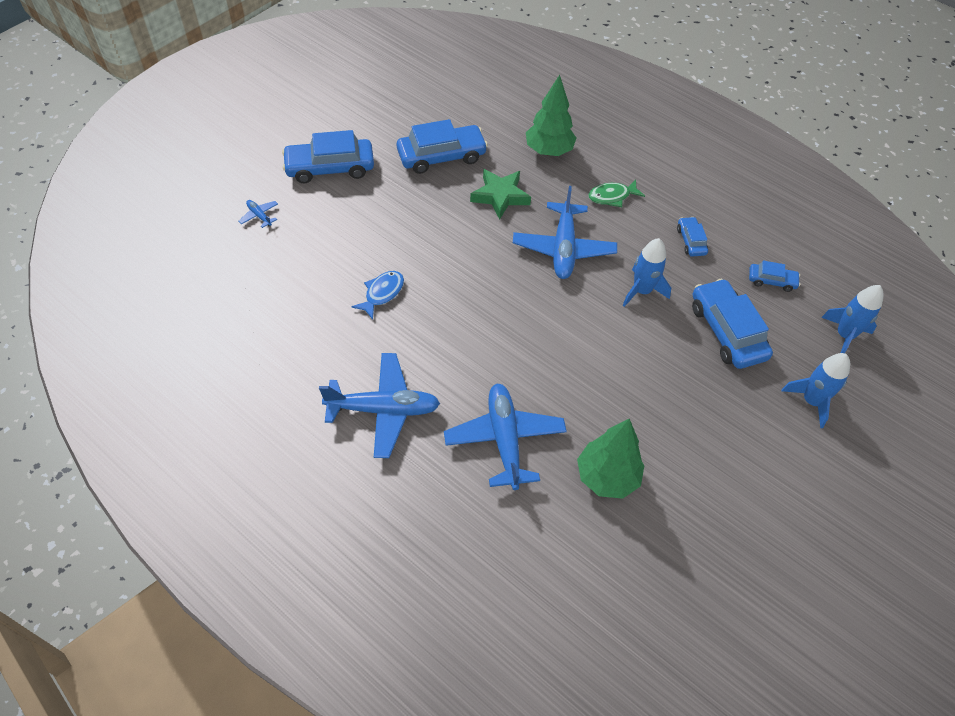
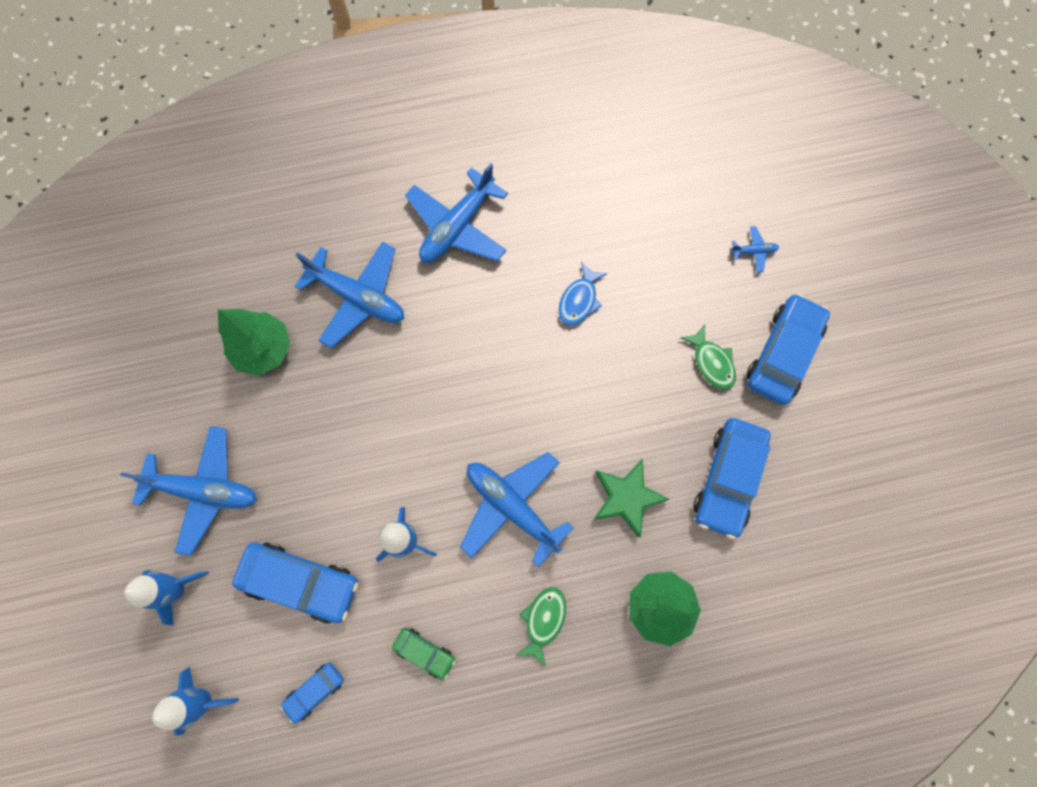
camera: 130 degrees right, 20 degrees up
blue fish [351,271,404,320] -> blue fish turned 45 degrees clockwise [559,262,608,326]
blue car [677,217,708,257] -> green car [392,628,455,680]
none -> blue plane [120,426,257,556]
none -> green fish [680,325,736,390]

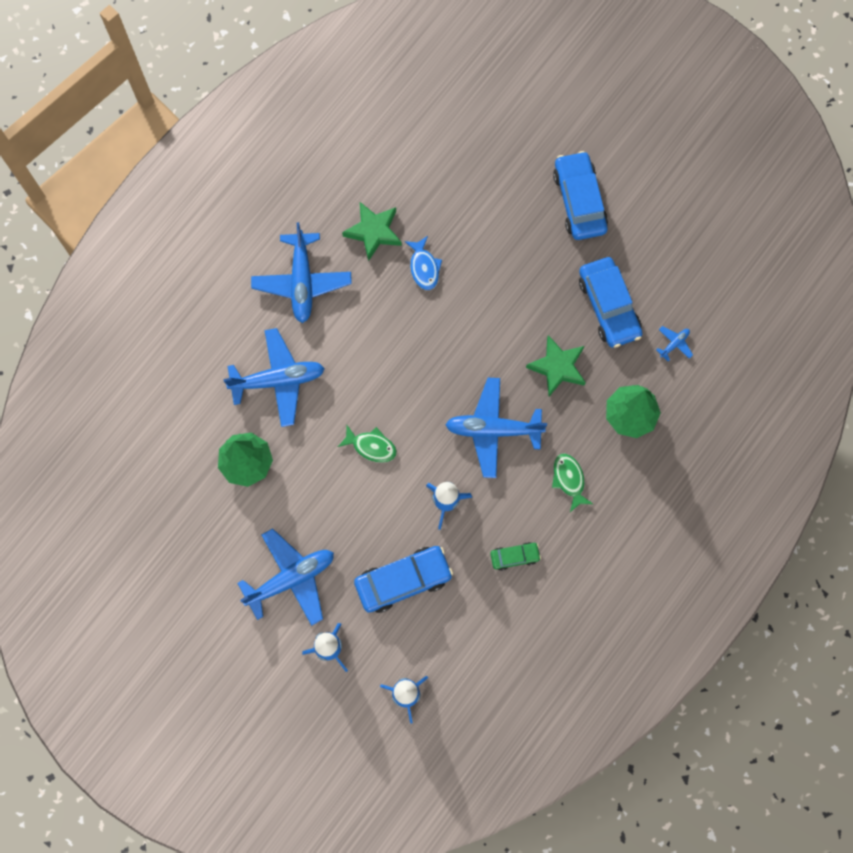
camera: 40 degrees left, 0 degrees up
blue car [280,663,344,724] -> none
green fish [680,325,736,390] -> green fish moved to [338,425,397,463]
blue plane [731,226,779,273] -> blue plane moved to [656,326,693,361]
none -> green star [342,202,402,261]

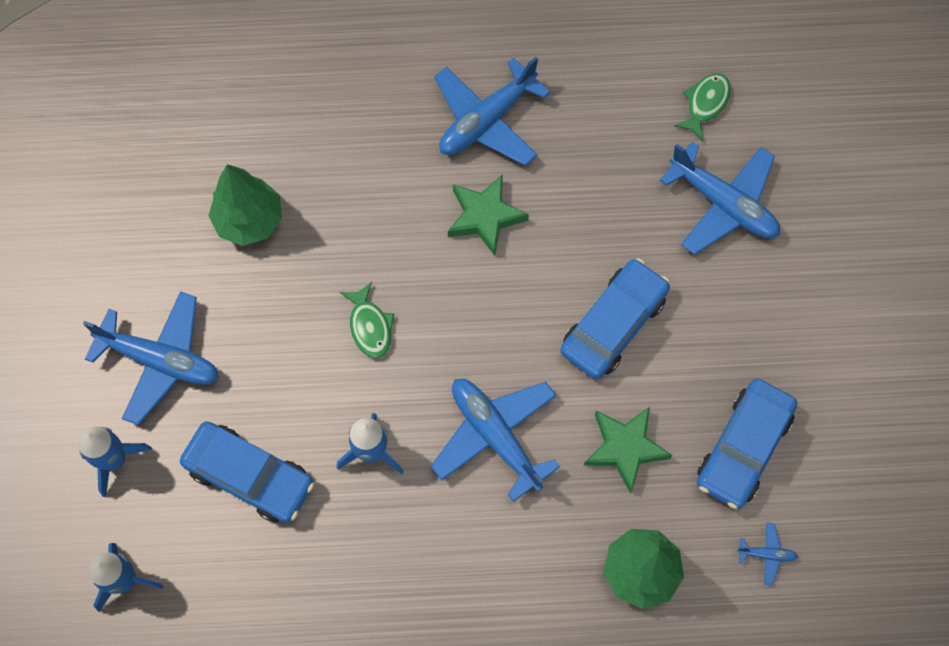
camera: 50 degrees right, 5 degrees down
blue plane [223,328,325,427] -> blue plane moved to [660,142,780,255]
green star [342,202,402,261] -> green star moved to [448,175,529,256]
blue fish [405,236,442,290] -> none
green car [490,542,541,571] -> none
green fish [552,454,593,512] -> green fish moved to [674,73,731,141]
blue car [553,151,608,240] -> blue car moved to [560,259,670,379]

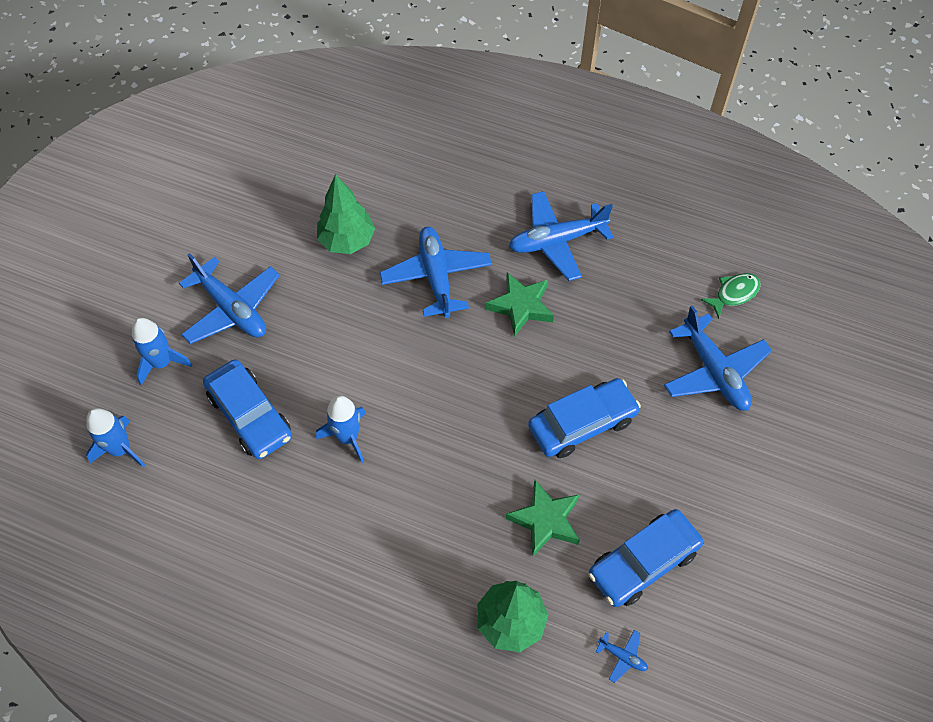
camera: 25 degrees right, 10 degrees down
green fish [340,282,394,358] -> none
blue plane [431,379,560,502] -> blue plane moved to [380,227,492,318]

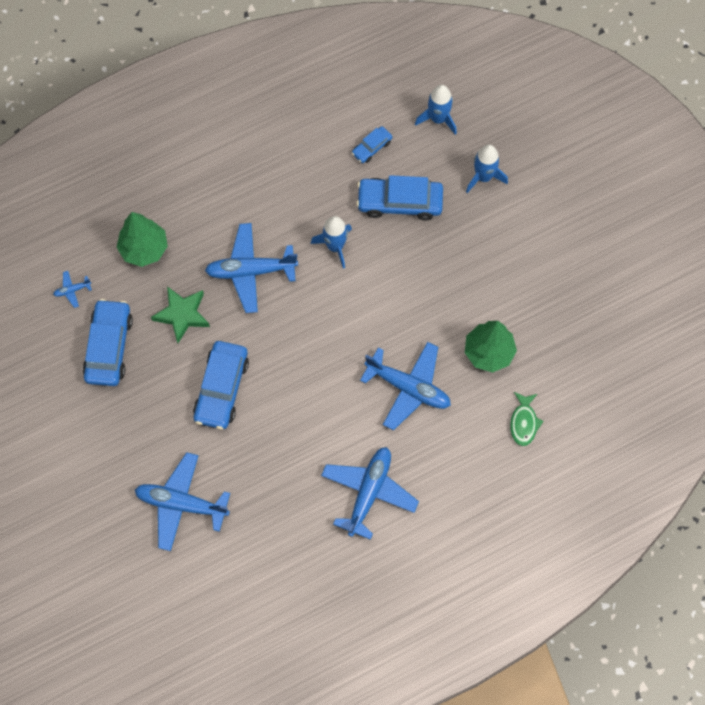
camera: 130 degrees right, 10 degrees up
blue plane [179,253,280,344] -> blue plane moved to [205,223,298,313]
green star [486,272,554,337] -> none
green fish [700,273,761,319] -> green fish moved to [510,392,543,446]
none -> blue car [352,126,392,163]

